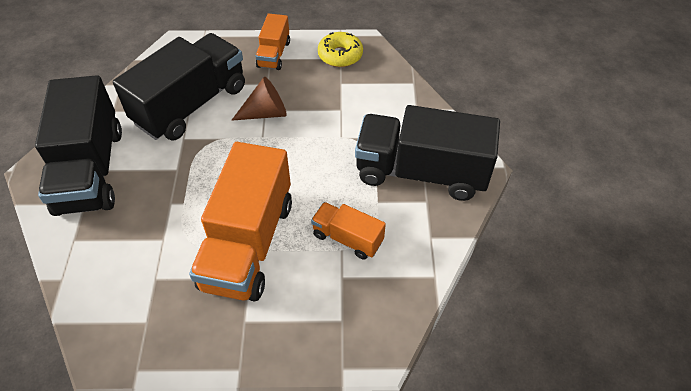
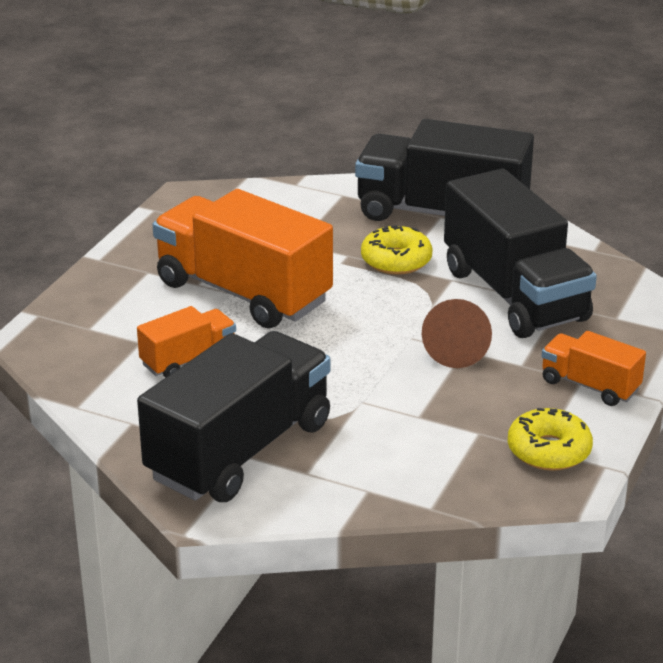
camera: 115 degrees right, 20 degrees down
none -> yellow donut [361,225,433,275]

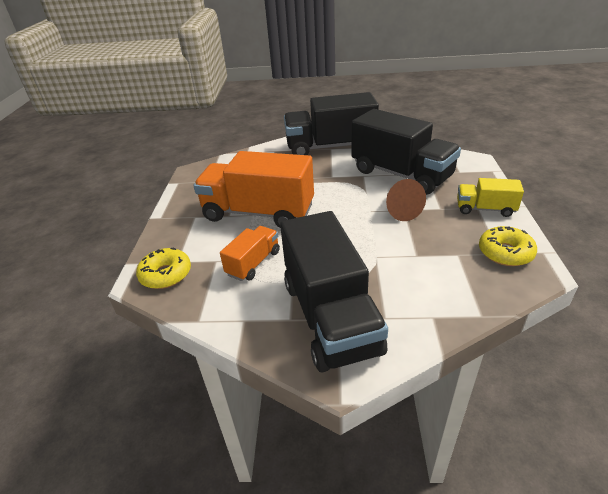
camera: 20 degrees left, 5 degrees up
black truck [137,331,330,502] -> black truck turned 150 degrees clockwise [280,211,388,373]
yellow donut [361,225,433,275] -> yellow donut moved to [136,248,191,289]
orange truck [542,331,646,406] -> yellow truck [457,178,524,217]

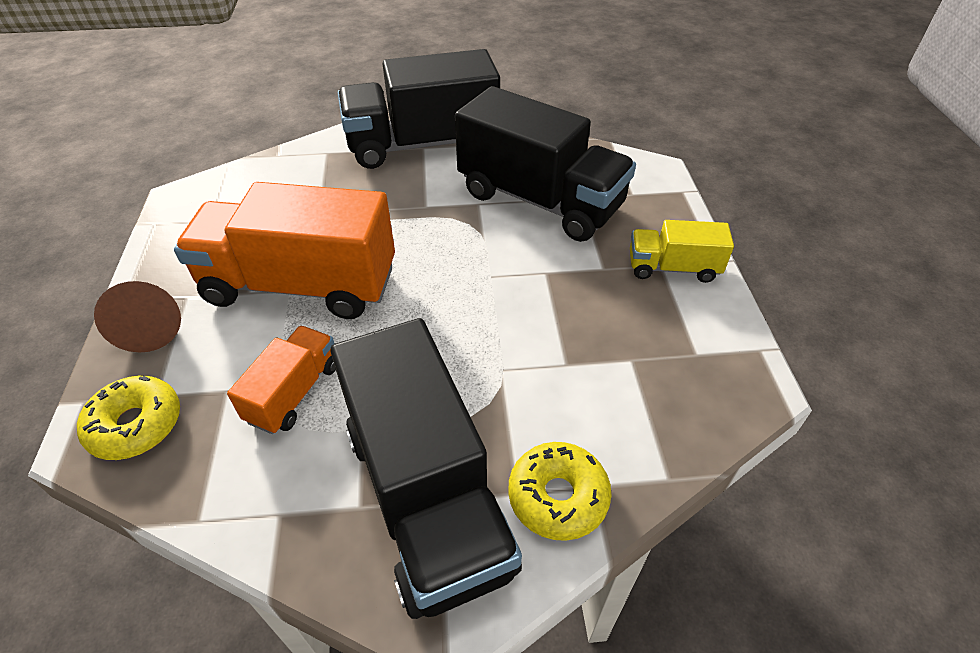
camera: 10 degrees left, 10 degrees up
brown cone [386,179,426,221] -> brown cone moved to [94,281,181,353]
yellow donut [479,226,537,266] -> yellow donut moved to [508,442,611,541]

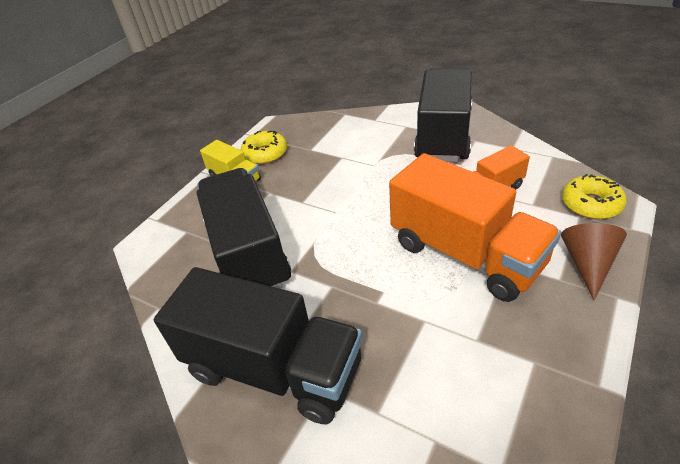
camera: 140 degrees left, 5 degrees down
yellow donut [508,442,611,541] -> yellow donut moved to [241,131,287,164]

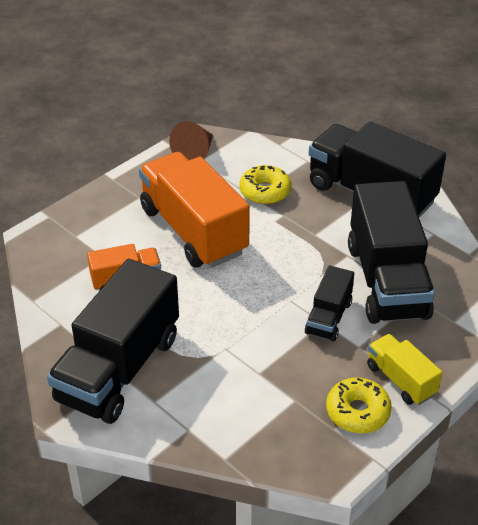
camera: 170 degrees left, 0 degrees up
brown cone [561,223,627,300] -> brown cone moved to [169,121,213,160]
yellow donut [562,174,626,219] -> yellow donut moved to [239,165,291,204]
none -> black truck [305,265,354,341]

